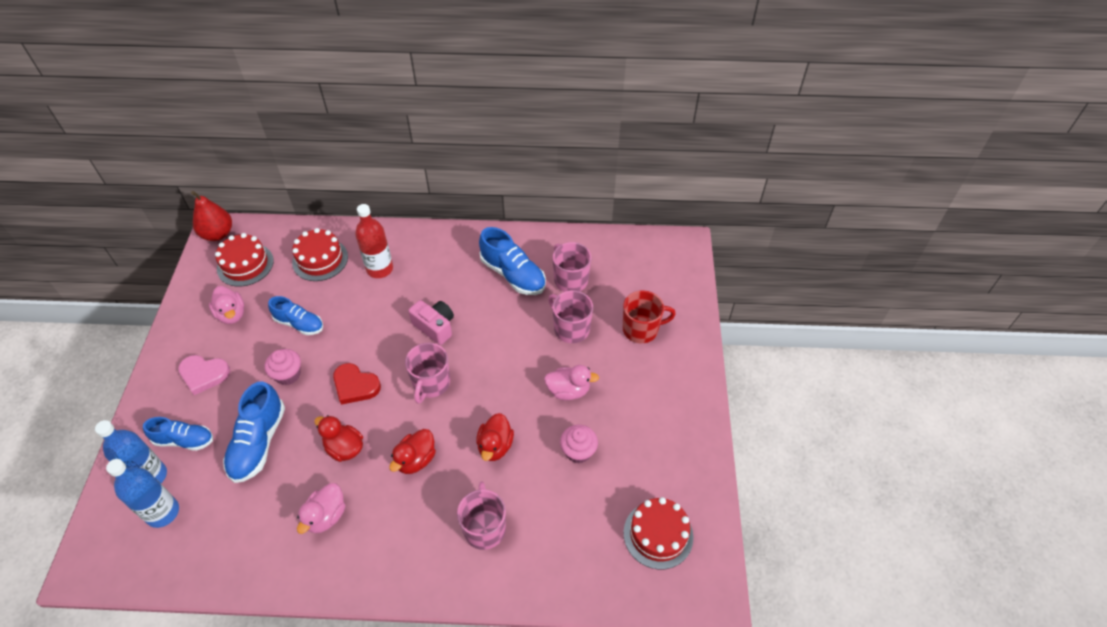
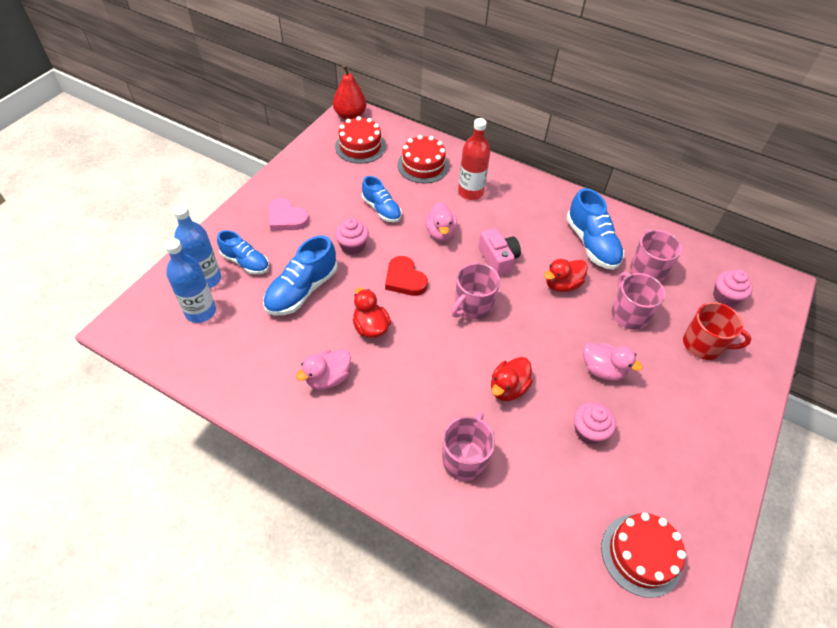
camera: 25 degrees right, 0 degrees up
pink duck [209,286,244,324] -> pink duck moved to [425,202,457,241]
red duck [389,429,436,474] -> red duck moved to [544,259,588,292]
none -> pink cupcake [713,270,753,307]

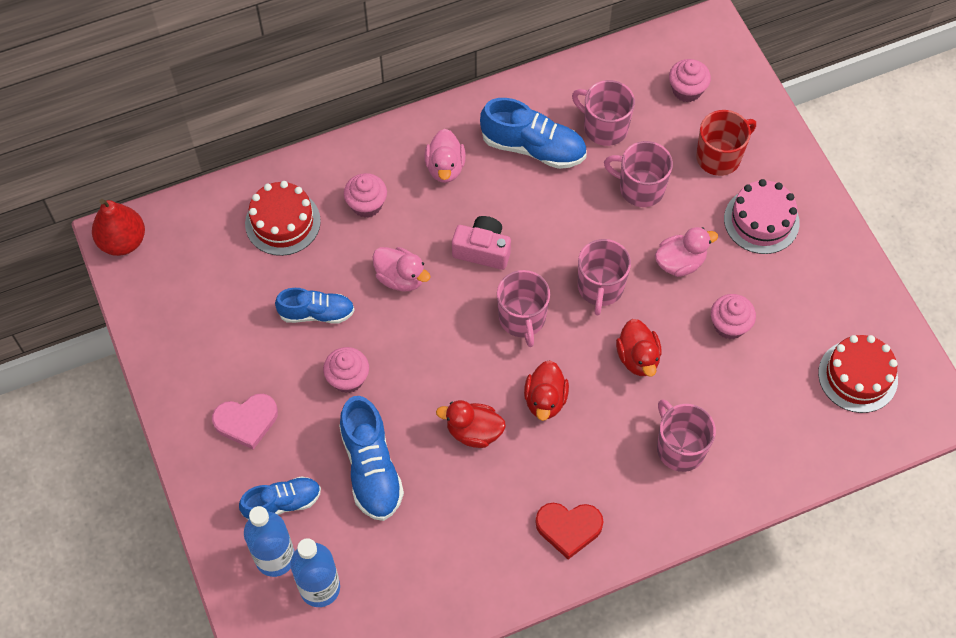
camera: 50 degrees left, 10 degrees up
pink duck [296,349,351,389] -> pink duck moved to [425,129,466,183]
red cake [335,116,386,164] -> none
red heart [385,256,428,296] -> red heart moved to [535,503,603,560]
red bottle [458,118,491,200] -> pink cupcake [344,173,387,218]
red duck [544,259,588,292] -> red duck moved to [524,360,569,421]
none -> pink mug [578,239,631,315]
none -> pink cake [724,179,800,254]

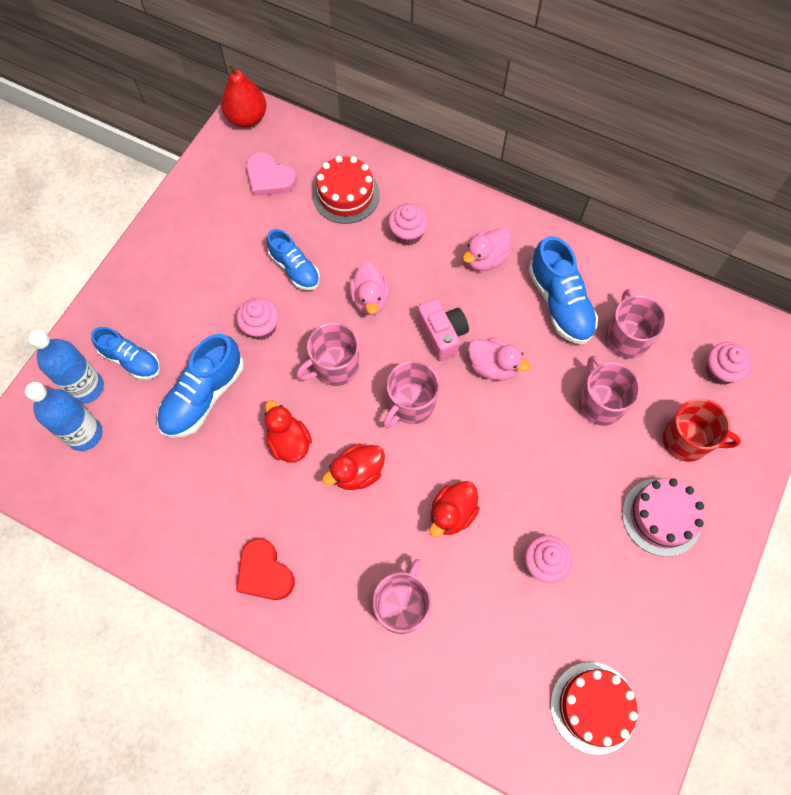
camera: 50 degrees right, 5 degrees up
pink heart [212,394,278,450] -> pink heart moved to [246,152,297,196]
pink mug [578,239,631,315] -> pink mug moved to [296,322,359,386]
pink duck [655,227,718,277] -> pink duck moved to [468,338,530,381]

